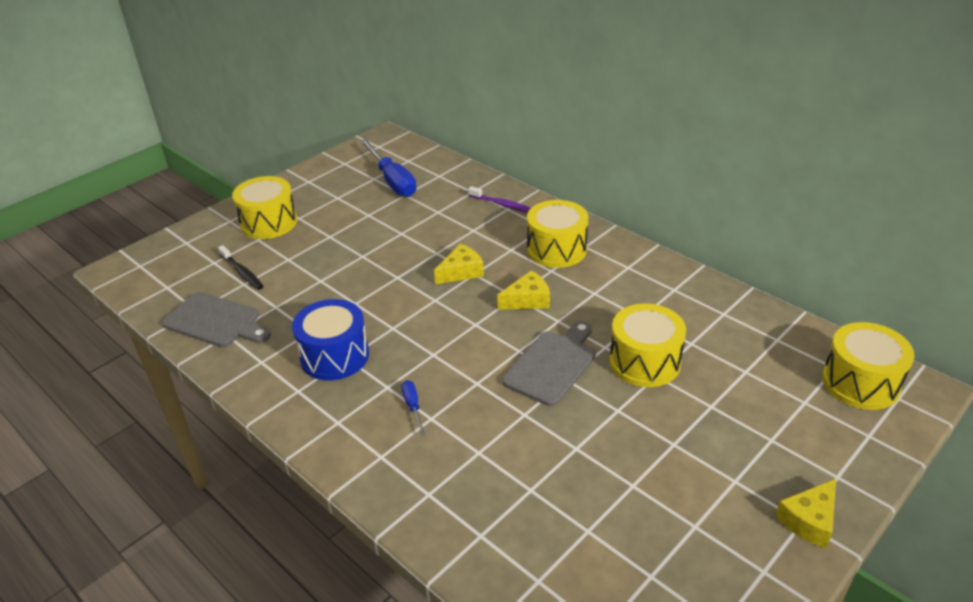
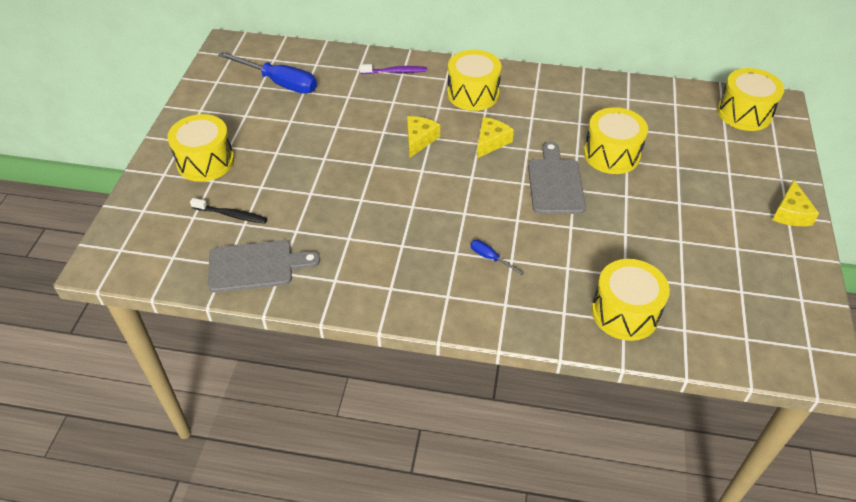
camera: 35 degrees left, 10 degrees up
blue drum [292,299,369,380] -> none
none -> yellow drum [592,259,670,341]

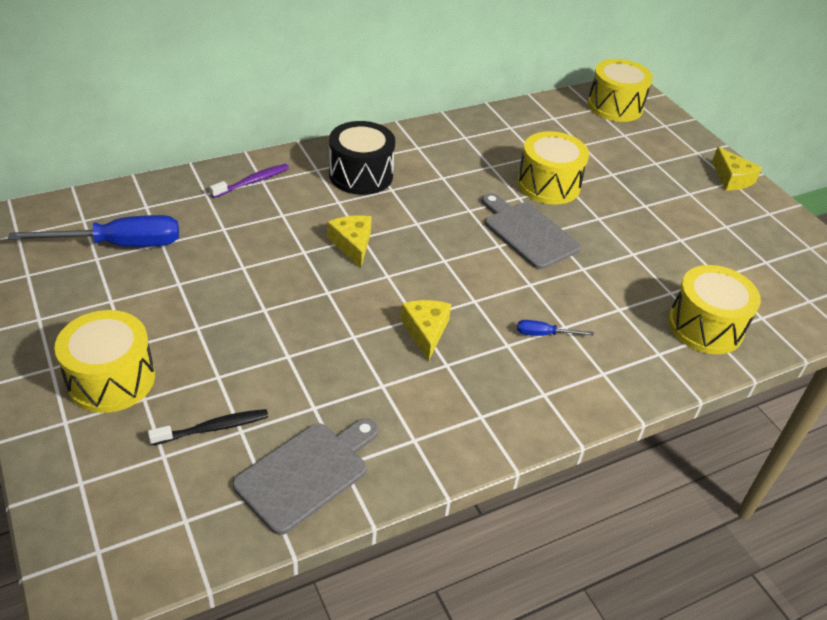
camera: 40 degrees left, 5 degrees down
yellow drum [447,50,502,111] -> black drum [329,121,395,195]
yellow cheese [477,117,514,158] -> yellow cheese moved to [401,300,451,361]

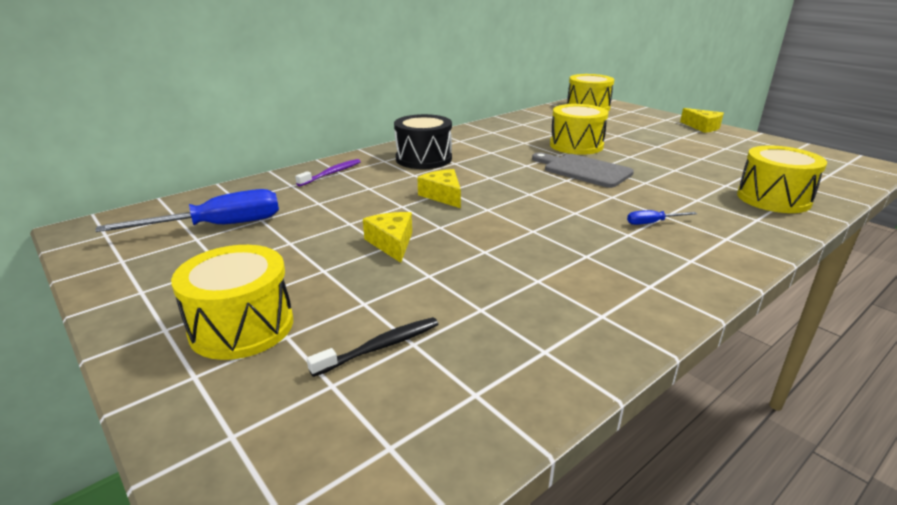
camera: 10 degrees left, 15 degrees down
grey cutting board [233,419,378,535] -> none
yellow cheese [401,300,451,361] -> yellow cheese moved to [363,212,412,263]

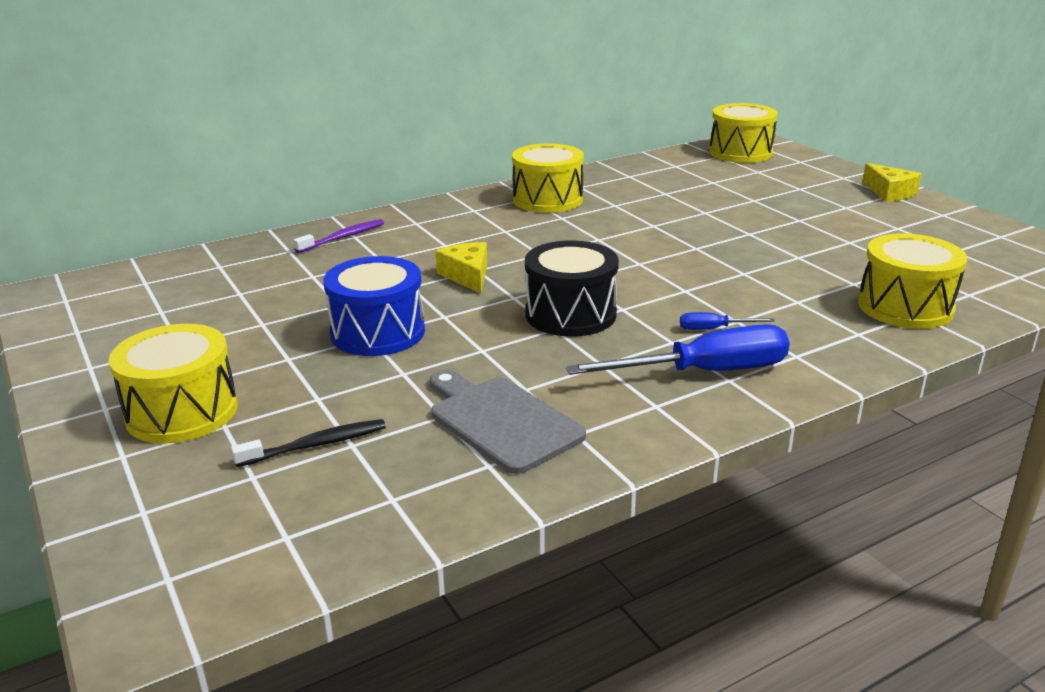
camera: 10 degrees right, 0 degrees up
blue screwdriver [95,189,279,232] -> blue screwdriver moved to [566,324,790,375]
yellow cheese [363,212,412,263] -> blue drum [323,256,425,356]
black drum [394,114,452,169] -> black drum moved to [525,241,619,337]
grey cutting board [532,153,634,188] -> grey cutting board moved to [430,370,586,474]
yellow drum [550,104,608,155] -> yellow drum moved to [512,143,584,213]

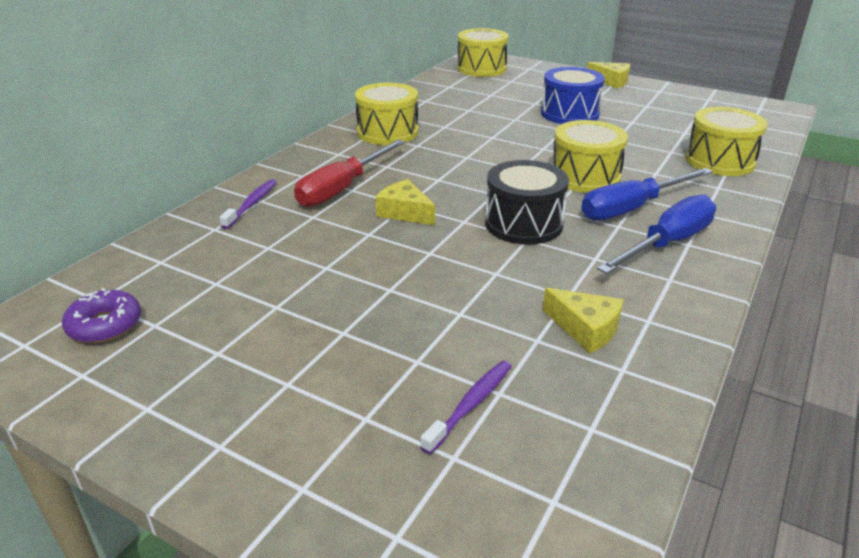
camera: 30 degrees left, 5 degrees up
yellow drum [109,324,238,444] -> yellow drum moved to [553,120,628,193]
black toothbrush [231,419,386,467] -> purple toothbrush [420,361,512,454]
blue drum [323,256,425,356] -> blue drum moved to [541,67,605,124]
grey cutting board [430,370,586,474] -> yellow cheese [543,288,623,353]
blue screwdriver [680,312,775,330] -> blue screwdriver [581,168,713,221], size x2.23
none -> purple donut [62,288,141,343]
none -> red screwdriver [294,139,405,207]

